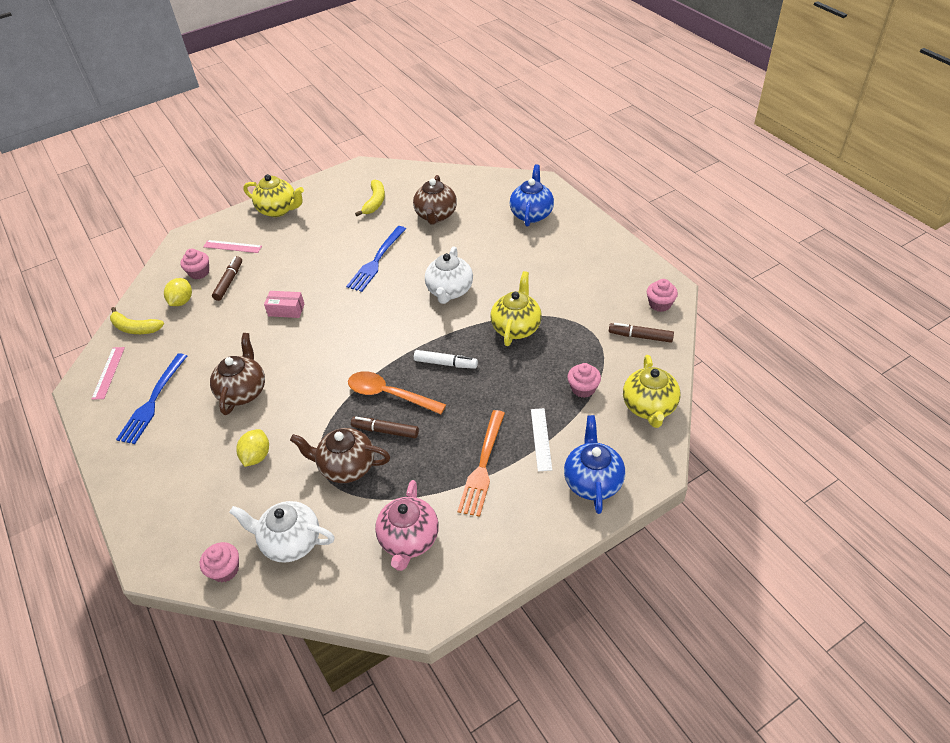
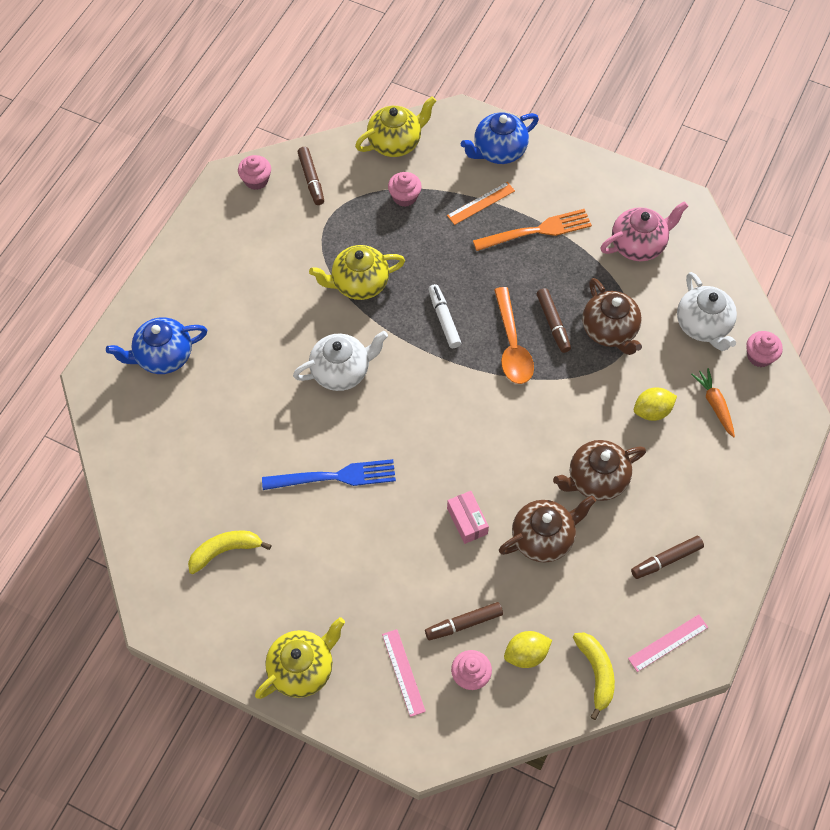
camera: 125 degrees left, 15 degrees up
blue fork [116,353,187,444] -> brown marker [631,536,704,579]
yellow teapot [243,174,304,217] -> yellow teapot turned 60 degrees clockwise [255,617,345,699]
brown teapot [413,175,457,224] -> brown teapot moved to [499,495,596,563]
white ruler [531,408,552,471] -> orange ruler [447,182,515,225]
none -> orange carrot [691,368,735,438]

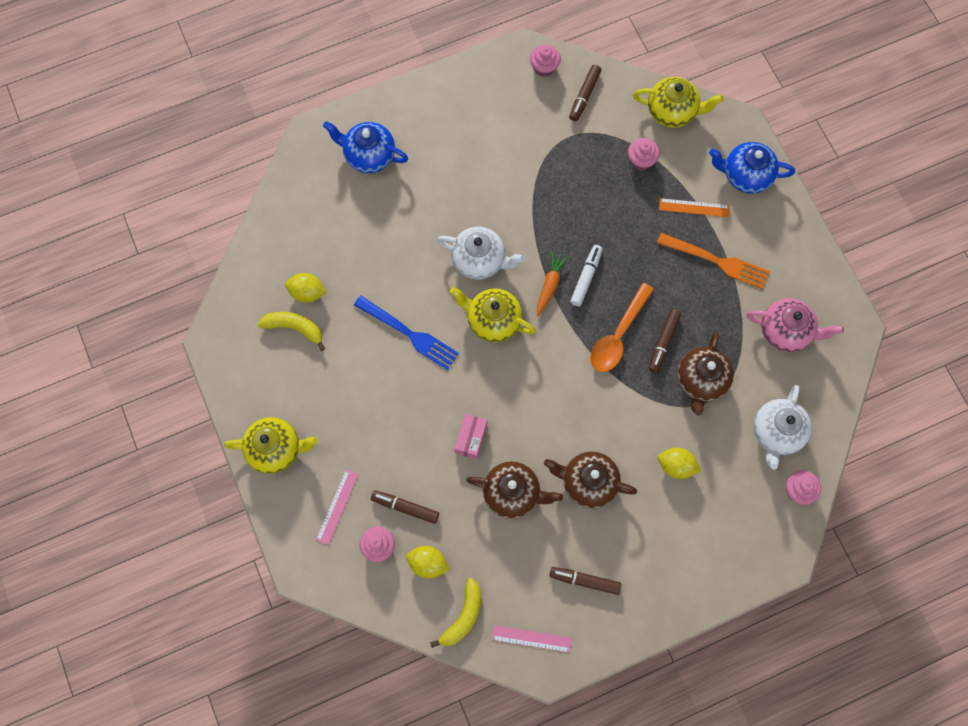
camera: 40 degrees right, 10 degrees up
yellow teapot [309,245,405,300] -> yellow teapot moved to [450,287,536,343]
orange carrot [691,368,735,438] -> orange carrot moved to [537,251,569,316]
none -> yellow lemon [285,273,326,303]

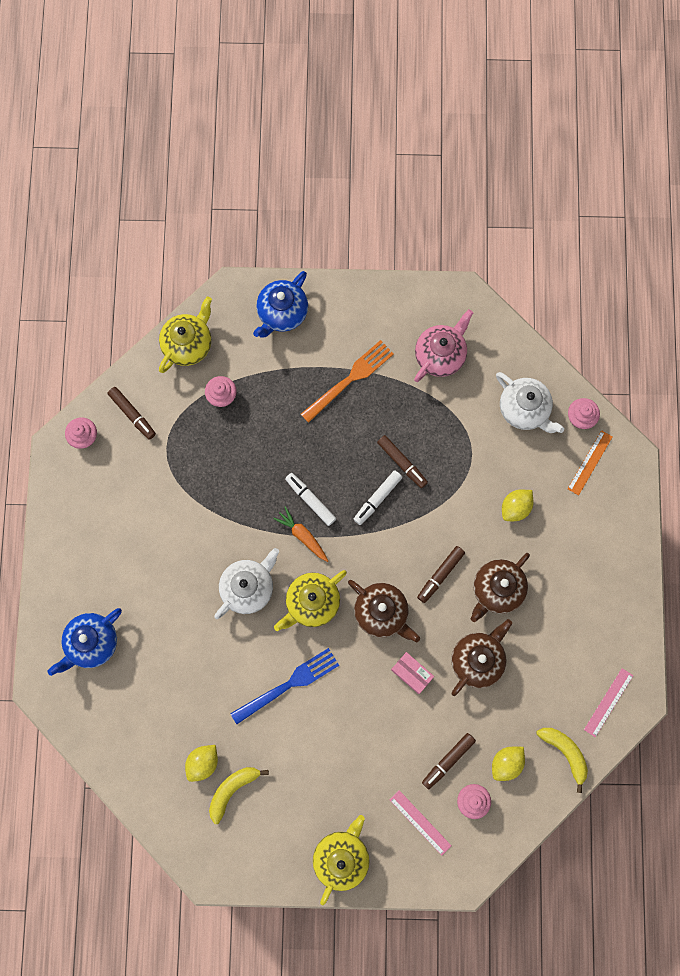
camera: 65 degrees left, 5 degrees up
brown marker [549,567,621,595] -> brown marker moved to [417,546,465,603]
orange spoon [590,283,654,372] -> white marker [354,470,402,525]
orange ruler [659,198,730,217] -> orange ruler moved to [567,430,613,496]
brown teapot [677,332,734,416] -> brown teapot moved to [348,580,420,642]

